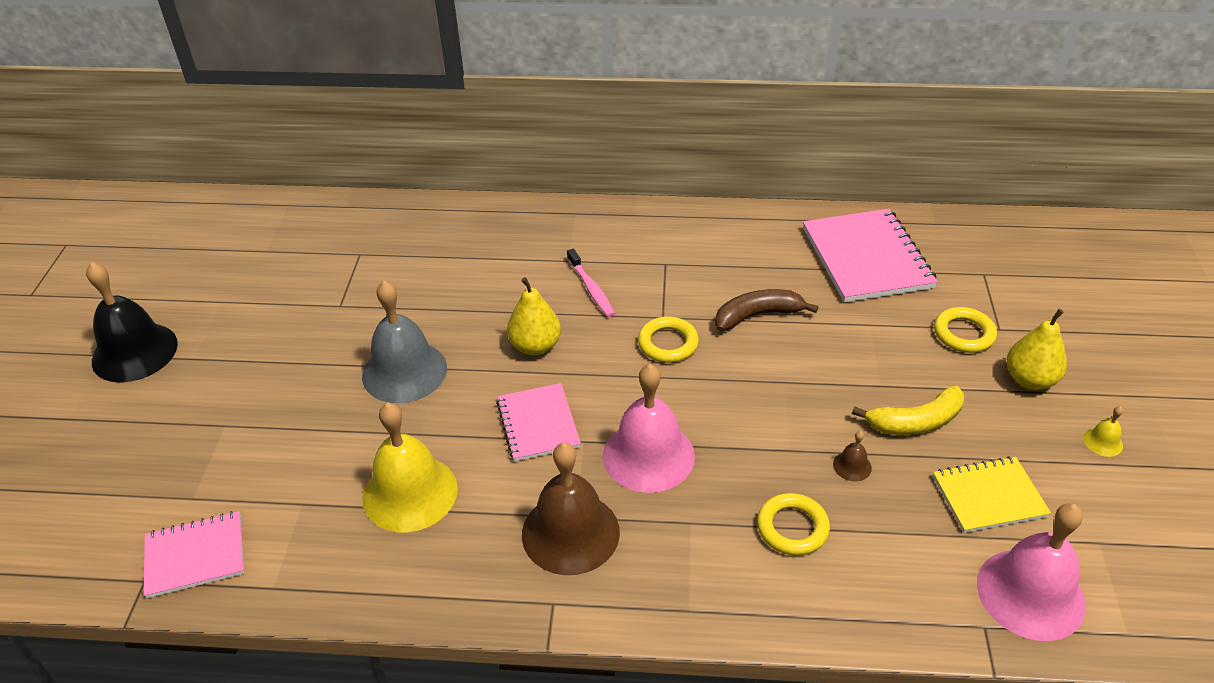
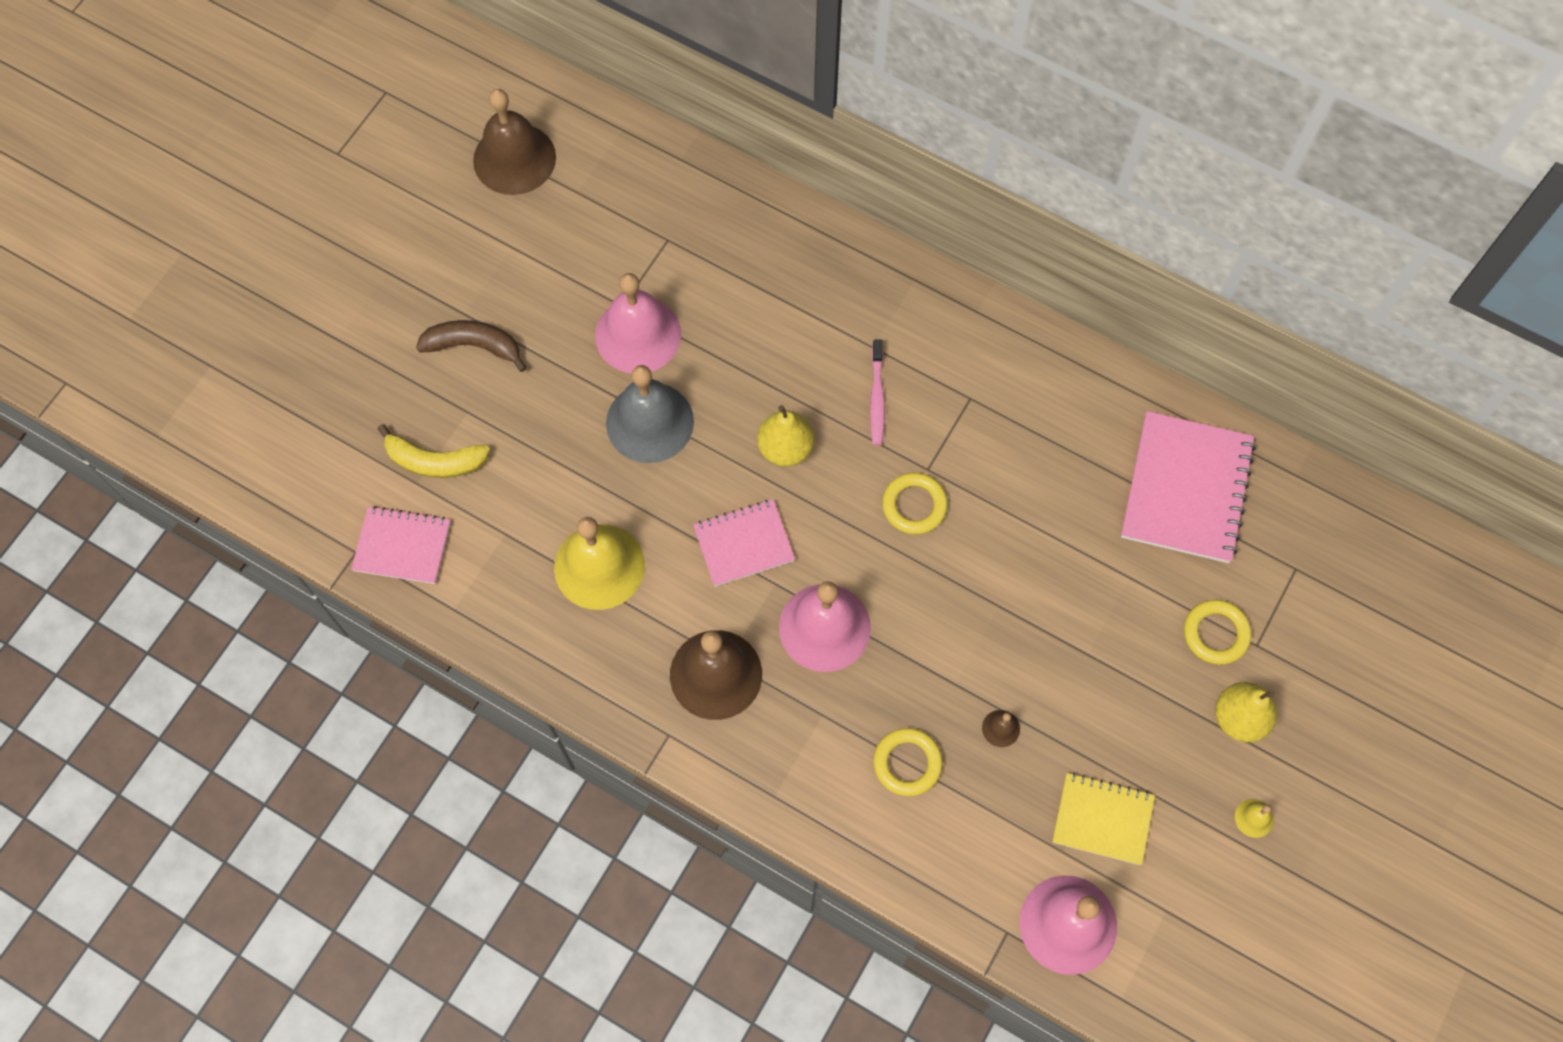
camera: 25 degrees right, 25 degrees up
black bell [86,262,178,383] -> none
pink notebook [496,383,581,462] -> pink notebook turned 60 degrees clockwise [693,499,795,587]
brown banana [715,289,818,331] -> brown banana moved to [416,320,527,372]
yellow banana [852,385,964,435] -> yellow banana moved to [378,424,490,478]
none -> brown bell [473,89,556,195]
none -> pink bell [595,273,681,373]

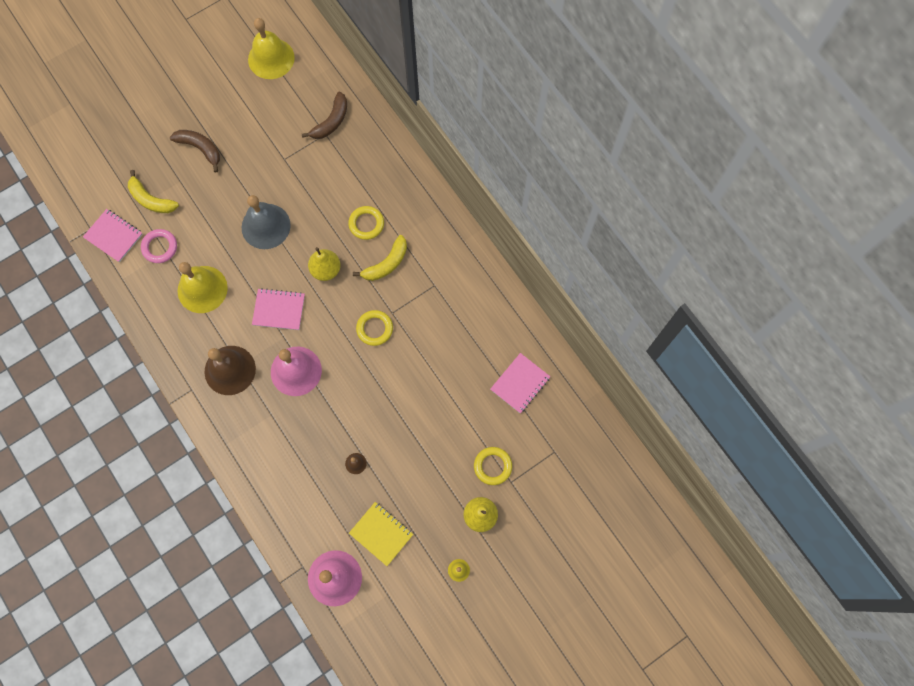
camera: 25 degrees right, 5 degrees up
brown bell [473,89,556,195] -> yellow bell [248,18,295,79]
pink bell [595,273,681,373] -> none
pink toothbrush [870,340,885,446] -> yellow banana [353,235,407,281]
yellow ring [873,728,943,796] -> yellow ring moved to [348,206,384,240]
pink notebook [1121,411,1256,563] -> pink notebook [490,353,551,413], size x0.61
none -> pink ring [141,229,177,263]
none -> brown banana [302,92,347,139]

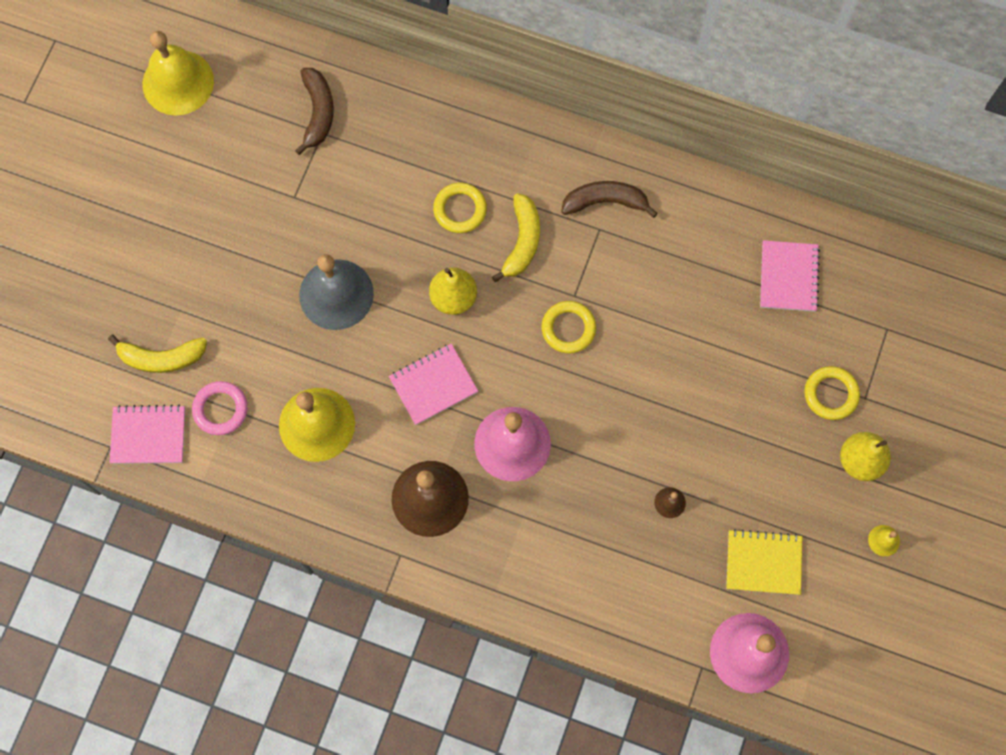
camera: 35 degrees left, 0 degrees up
brown banana [170,130,220,173] -> brown banana moved to [561,181,658,218]

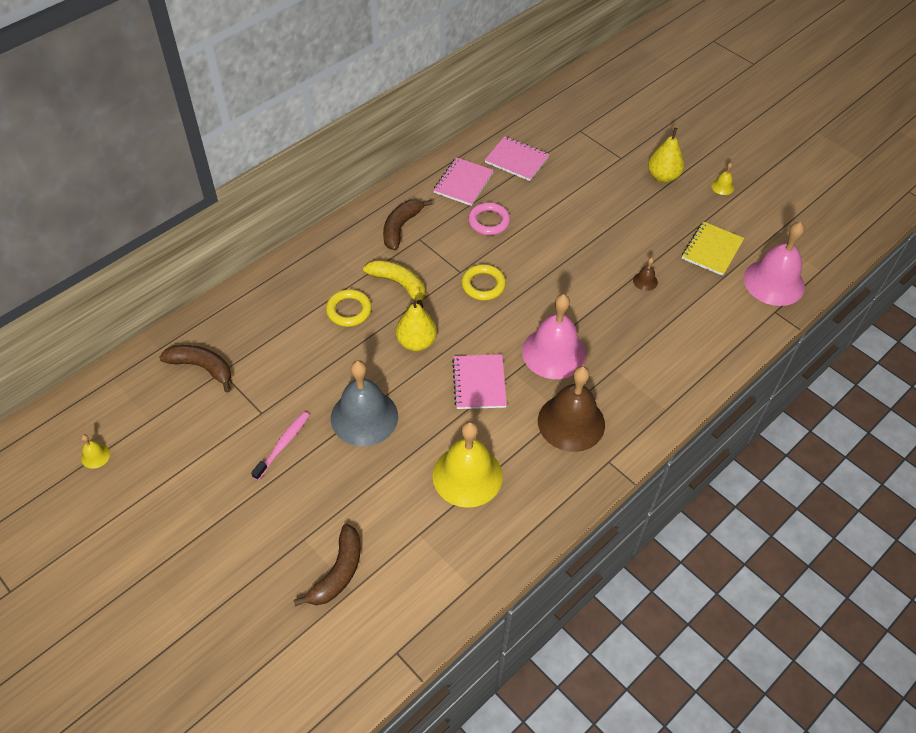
camera: 65 degrees left, 20 degrees down
yellow banana [108,335,207,373] -> brown banana [293,524,361,607]
pink notebook [110,405,185,464] -> pink notebook moved to [433,157,494,206]
yellow bell [142,31,214,115] -> yellow bell [81,435,110,469], size x0.41
pink ring [192,381,248,435] -> pink ring moved to [468,202,510,235]
yellow ring [804,366,860,420] -> none
none -> pink toothbrush [251,412,309,480]

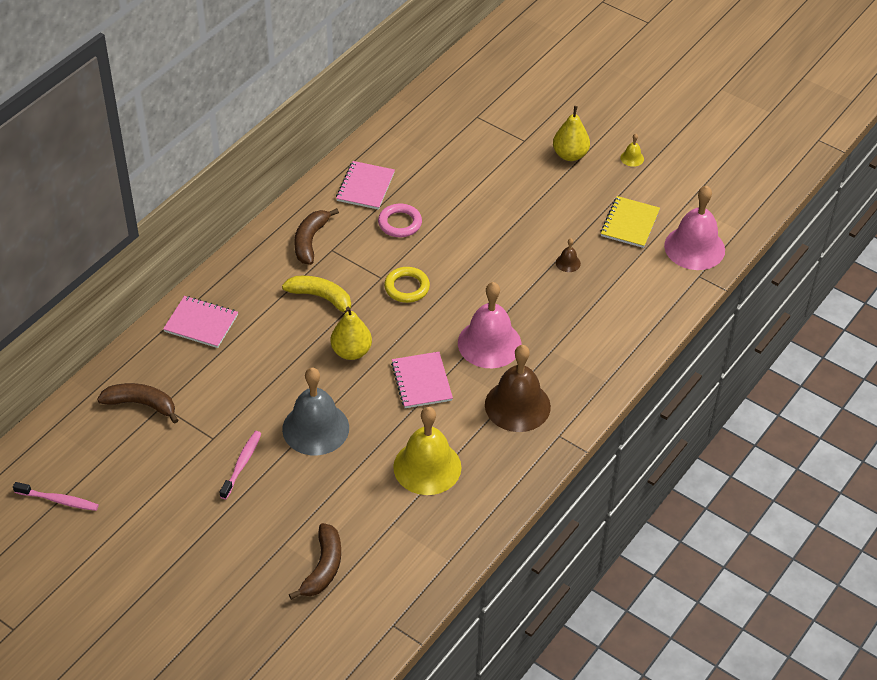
camera: 10 degrees left, 5 degrees down
yellow bell [81,435,110,469] -> pink toothbrush [13,482,99,511]
yellow ring [326,289,372,327] -> none
pink notebook [485,136,550,181] -> pink notebook moved to [163,296,238,348]

